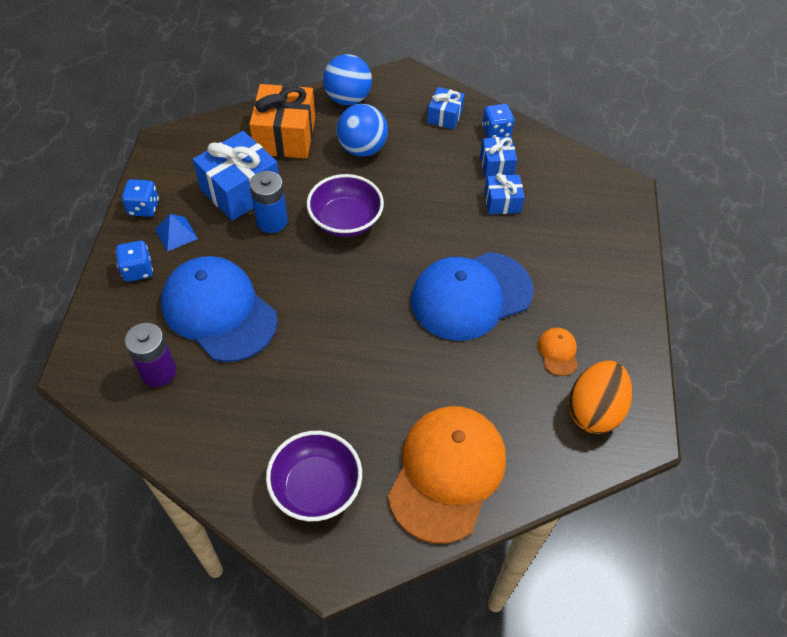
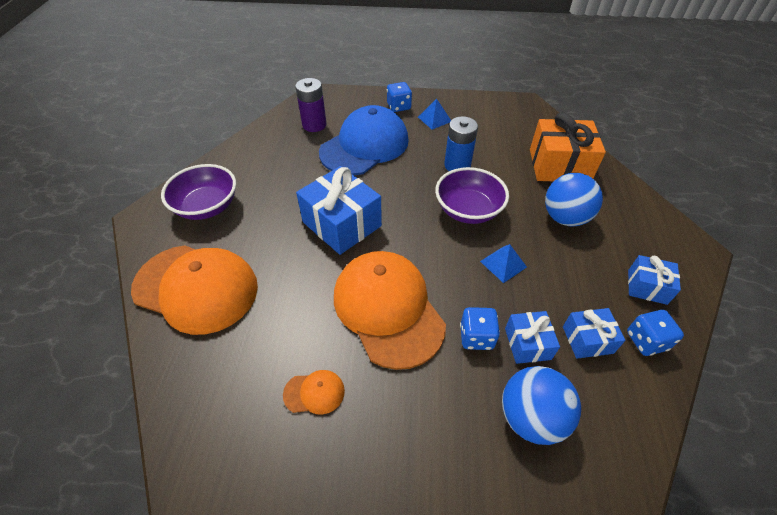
camera: 90 degrees right, 5 degrees down
blue dice [122,179,159,217] -> blue dice moved to [460,307,500,350]
blue gift [193,131,279,221] -> blue gift moved to [296,166,382,255]
blue ball [323,54,372,105] -> blue ball moved to [502,366,581,445]
blue cap [411,252,534,341] -> orange cap [334,251,446,370]
orange egg [568,360,632,434] -> none
none -> blue pyramid [480,244,527,283]

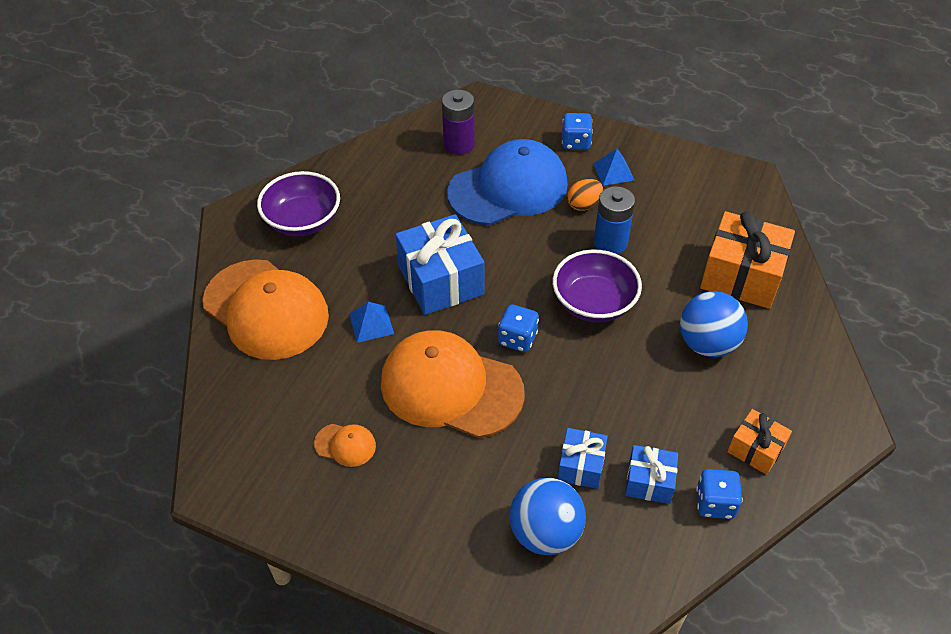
camera: 20 degrees right, 0 degrees up
orange cap [334,251,446,370] -> orange cap turned 60 degrees counterclockwise [381,330,525,438]
blue dice [460,307,500,350] -> blue dice moved to [498,304,539,352]
blue pyramid [480,244,527,283] -> blue pyramid moved to [349,302,394,343]
blue gift [628,255,681,305] -> orange gift [727,409,792,475]
none -> orange egg [567,179,603,211]

